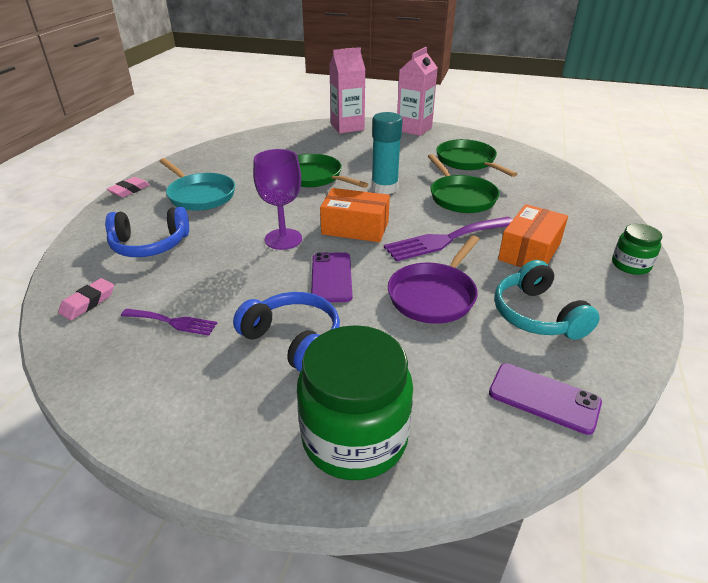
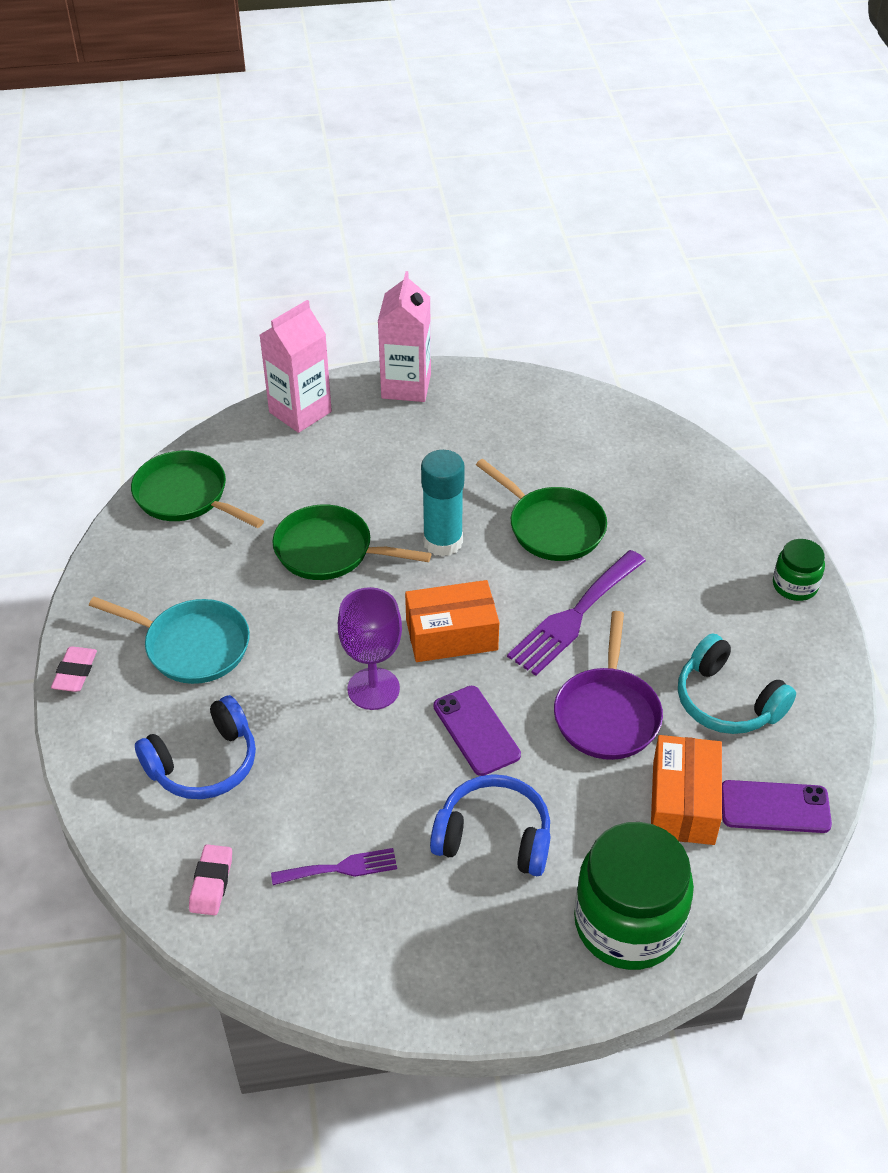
camera: 25 degrees left, 10 degrees up
green pan [436,139,517,177] -> green pan moved to [131,451,264,528]
orange box [498,204,568,268] -> orange box moved to [651,735,722,845]

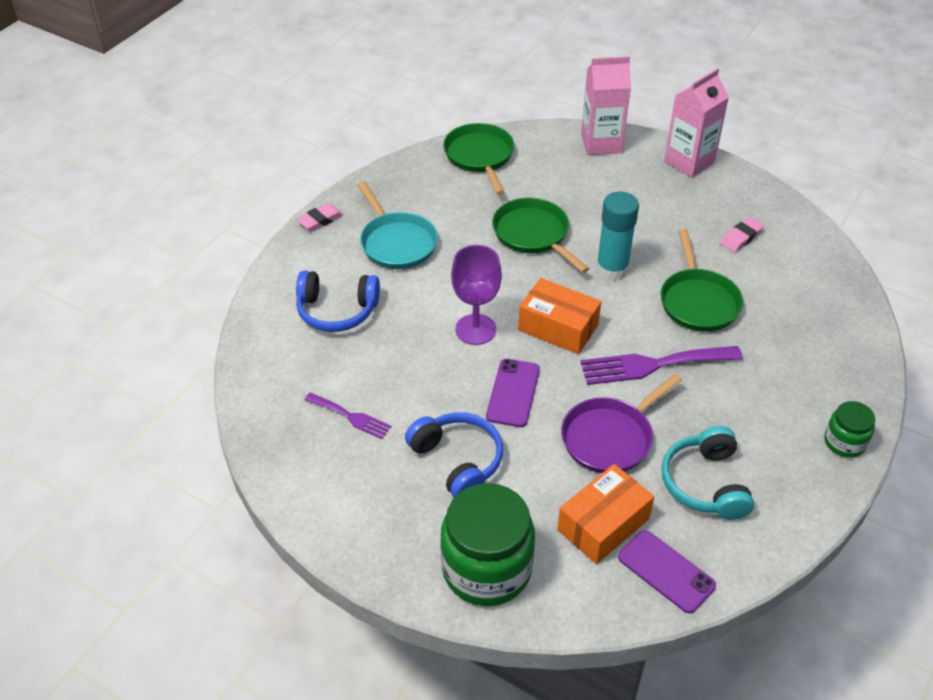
camera: 40 degrees right, 0 degrees up
pink eraser [189,844,232,915] -> pink eraser moved to [720,217,764,252]

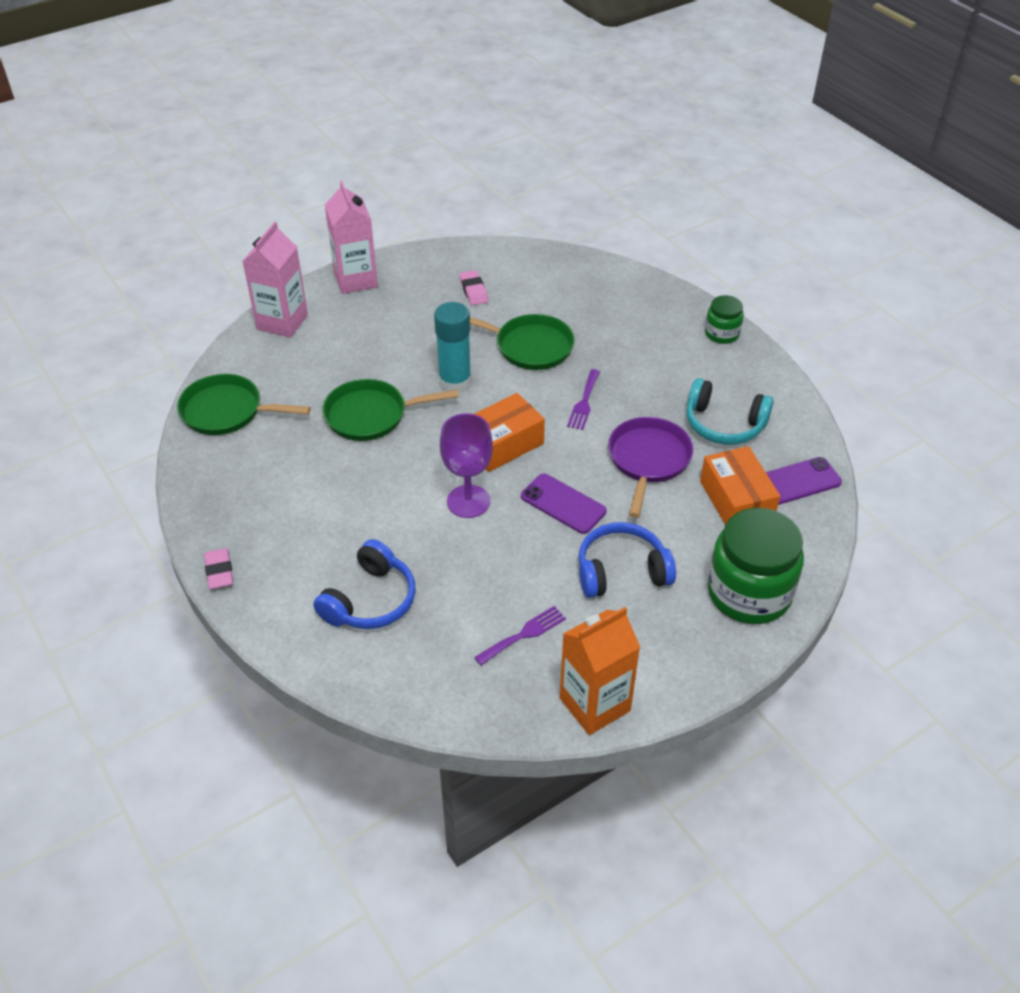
camera: 65 degrees left, 0 degrees up
turquoise pan [357,181,438,269] -> none
purple pan [561,373,682,473] -> purple pan turned 150 degrees counterclockwise [608,417,694,518]
purple fork [581,346,743,385] -> purple fork [567,369,600,430], size x0.56
none -> orange carton [560,607,640,735]

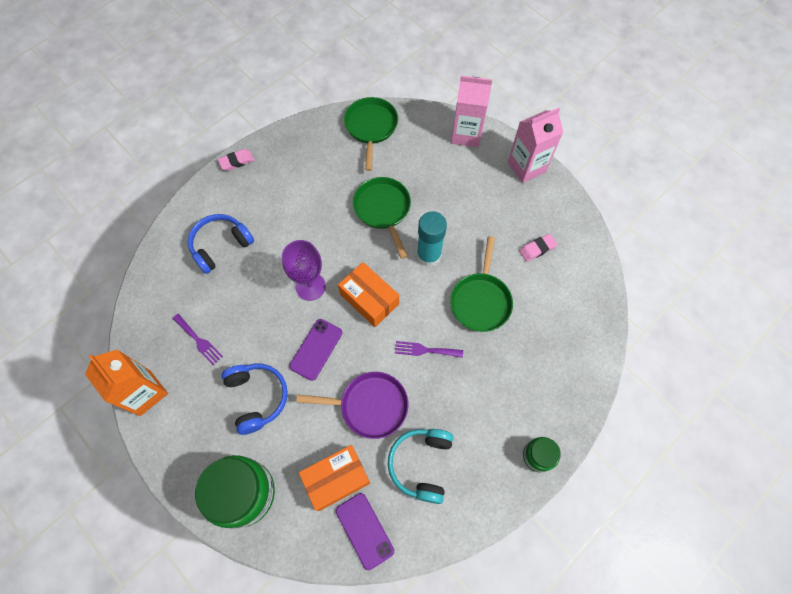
camera: 80 degrees right, 20 degrees up
blue headphones [313,539,416,629] -> blue headphones turned 120 degrees clockwise [188,214,254,274]

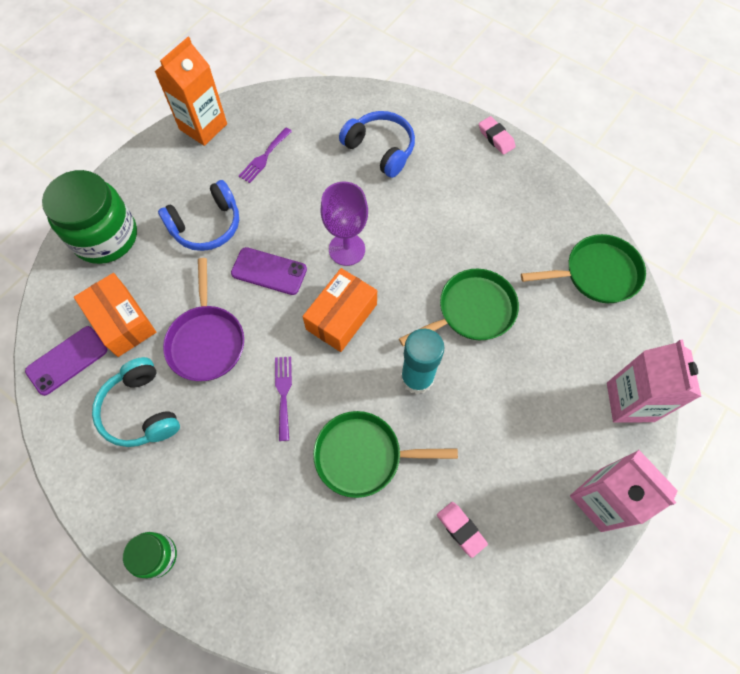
camera: 80 degrees right, 0 degrees up
turquoise headphones [388,429,453,504] -> turquoise headphones turned 120 degrees counterclockwise [92,357,180,447]

